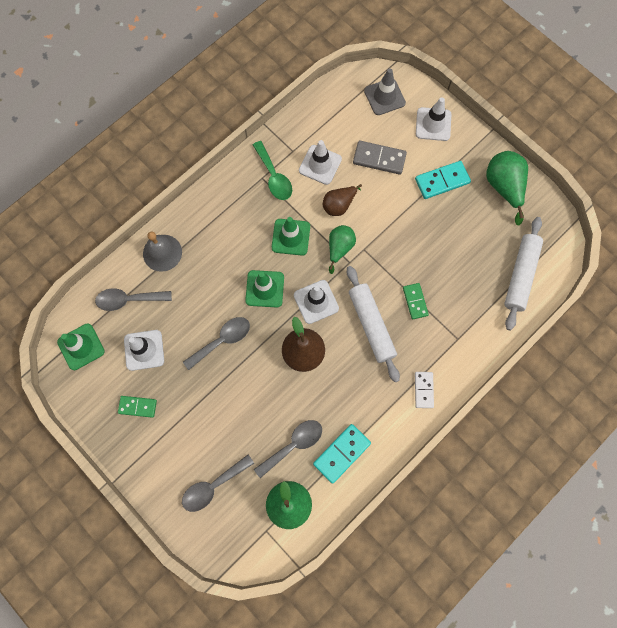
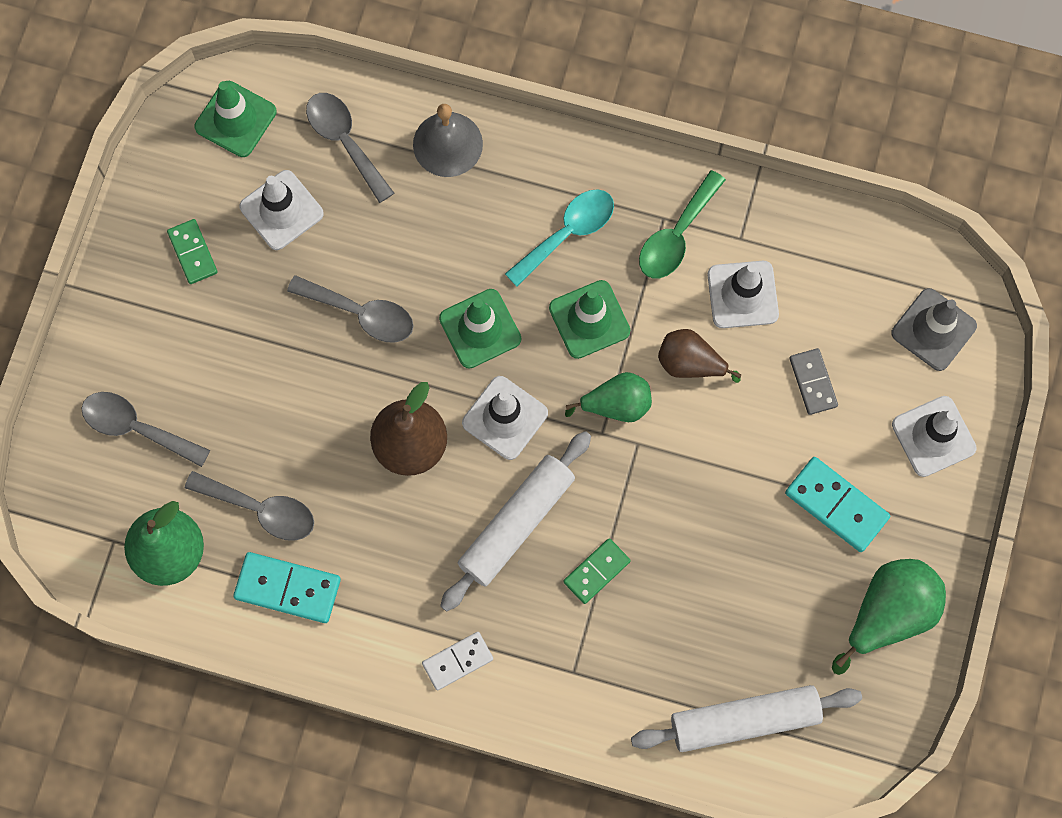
camera: 60 degrees right, 0 degrees up
grey domino [353,141,407,175] -> grey domino [790,348,838,415], size x0.66
none -> turquoise spoon [505,189,614,287]

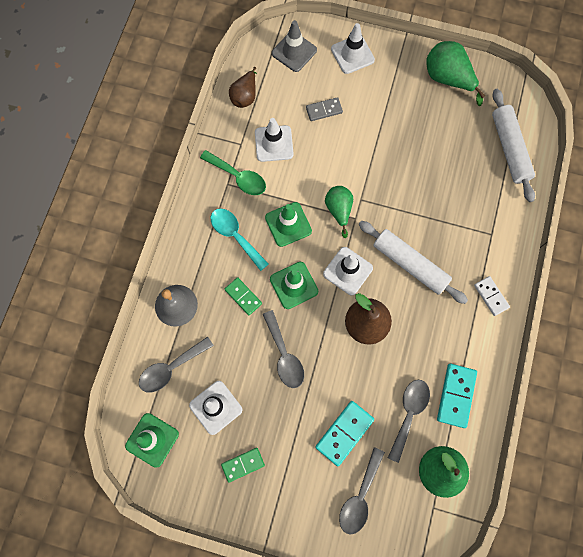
camera: 90 degrees left, 0 degrees up
grey spoon [287,275,413,343] -> grey spoon turned 135 degrees clockwise [263,310,304,388]
green domino [563,538,631,604] -> green domino moved to [225,277,262,315]
brown pear [658,329,741,383] -> brown pear moved to [229,67,257,108]
turquoise domino [785,457,890,552] -> turquoise domino moved to [315,401,374,466]

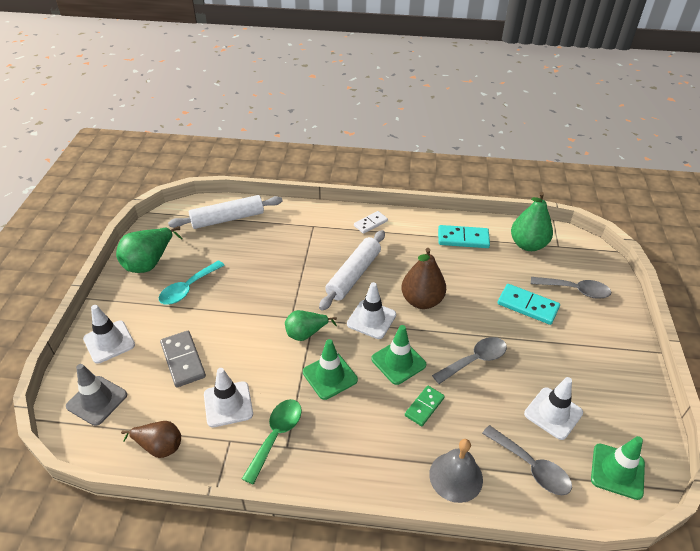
camera: 100 degrees left, 30 degrees down
turquoise spoon [211,209,269,271] -> turquoise spoon moved to [159,260,225,305]
green domino [221,448,265,483] -> none
grey domino [306,97,343,121] -> grey domino [160,331,206,388], size x1.52
grey spoon [388,380,430,463] -> none

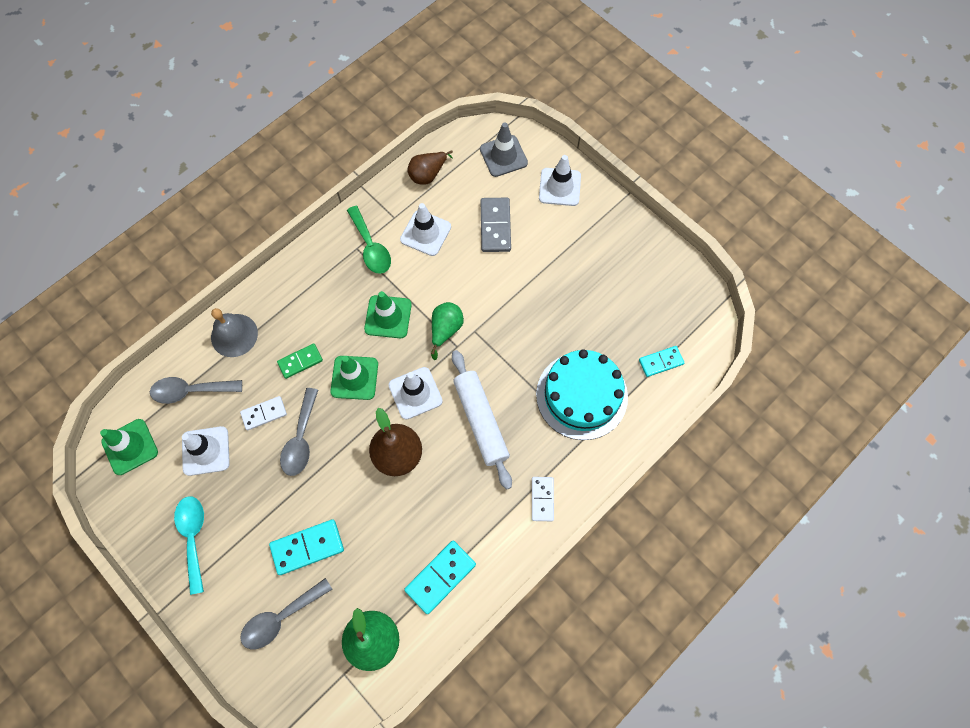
camera: 130 degrees right, 25 degrees up
green pear [116,226,183,273] -> none
turquoise spoon [159,260,225,305] -> turquoise spoon moved to [174,496,204,595]
grey domino [160,331,206,388] -> grey domino turned 75 degrees clockwise [481,198,511,252]
white rolling pin [168,195,282,229] -> turquoise domino [639,346,684,377]
green domino [405,385,445,426] -> green domino turned 75 degrees clockwise [277,343,323,379]
none -> white domino [240,396,287,430]
none -> turquoise cake [536,349,628,440]

